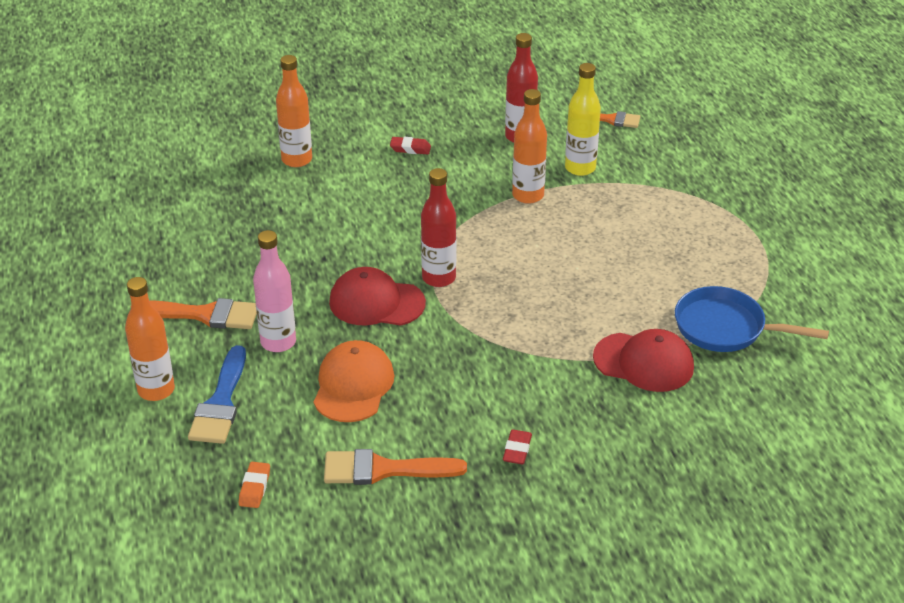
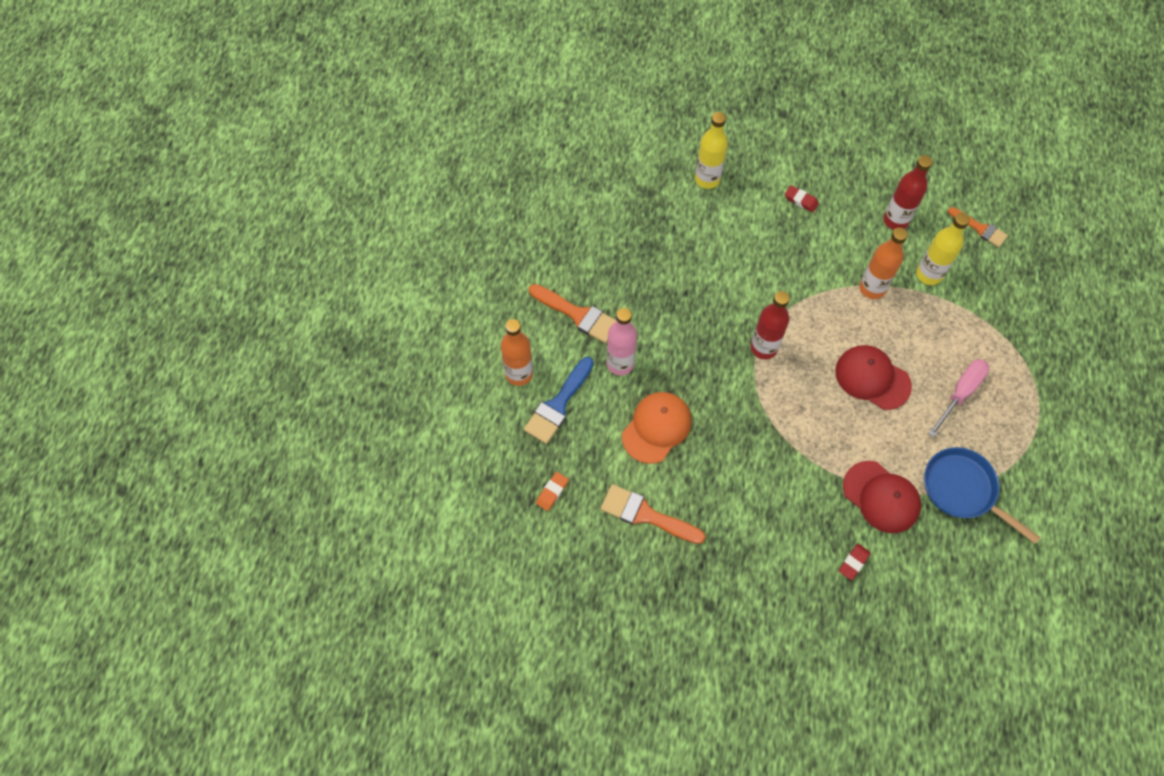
camera: 25 degrees right, 25 degrees up
orange bottle [276,55,312,167] -> yellow bottle [695,112,728,189]
red cap [329,267,426,326] -> red cap moved to [835,345,912,410]
red eraser [503,430,532,464] -> red eraser moved to [839,544,871,580]
none -> pink screwdriver [928,359,989,437]

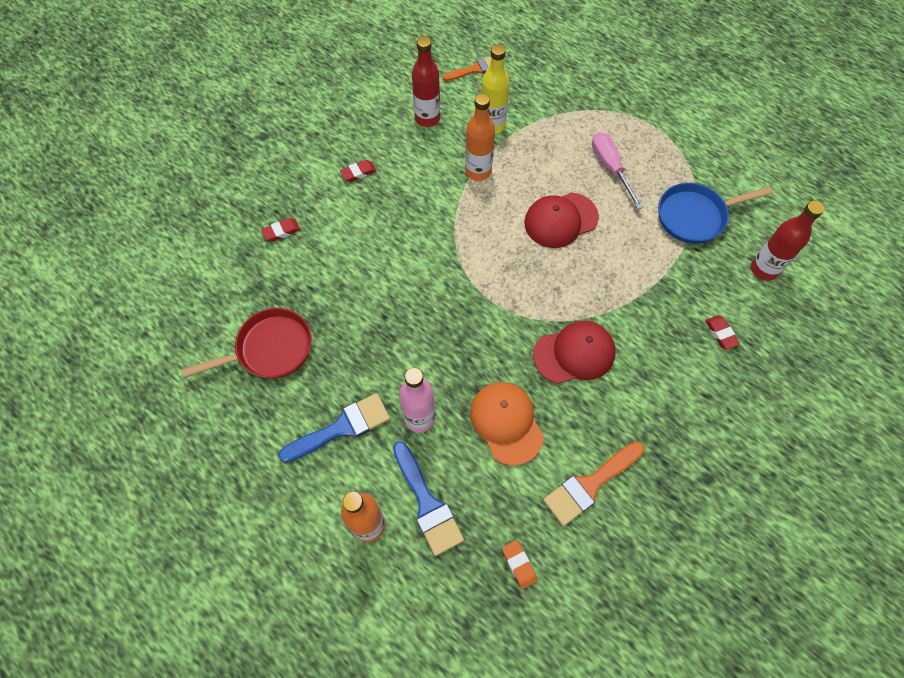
camera: 60 degrees left, 0 degrees up
orange brush [529,284,617,343] -> blue brush [278,393,390,463]
yellow bottle [695,112,728,189] -> red eraser [261,218,301,242]
red bottle [751,291,790,359] -> red bottle moved to [751,201,824,281]
red cap [843,461,921,533] -> red cap moved to [533,321,615,384]
none -> red pan [181,308,312,378]

